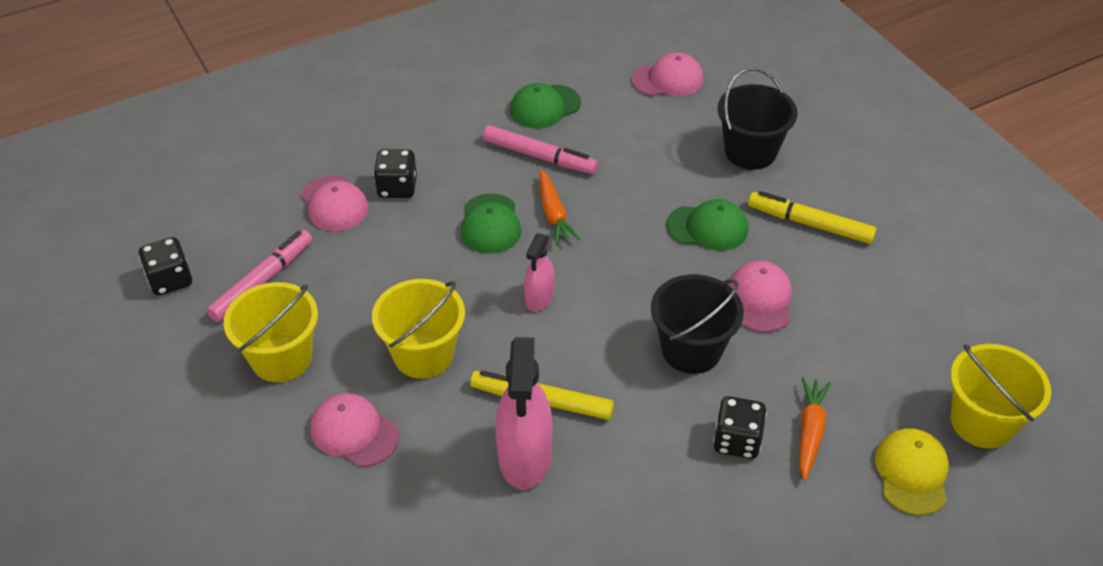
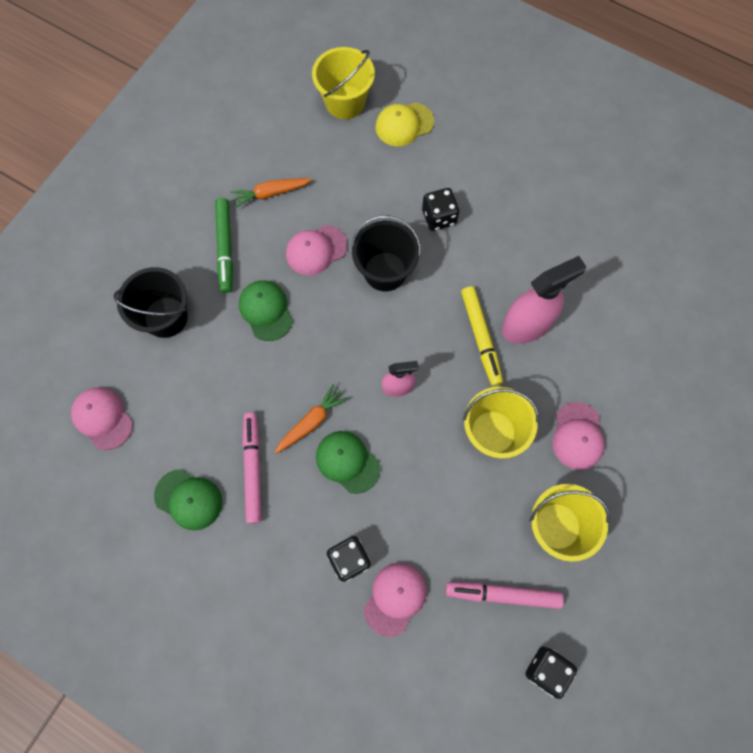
camera: 120 degrees left, 25 degrees up
green cap [461,193,521,254] -> green cap turned 105 degrees counterclockwise [316,431,380,494]
yellow marker [748,191,876,244] -> green marker [215,198,233,293]
orange carrot [799,377,831,481] -> orange carrot moved to [230,178,312,208]

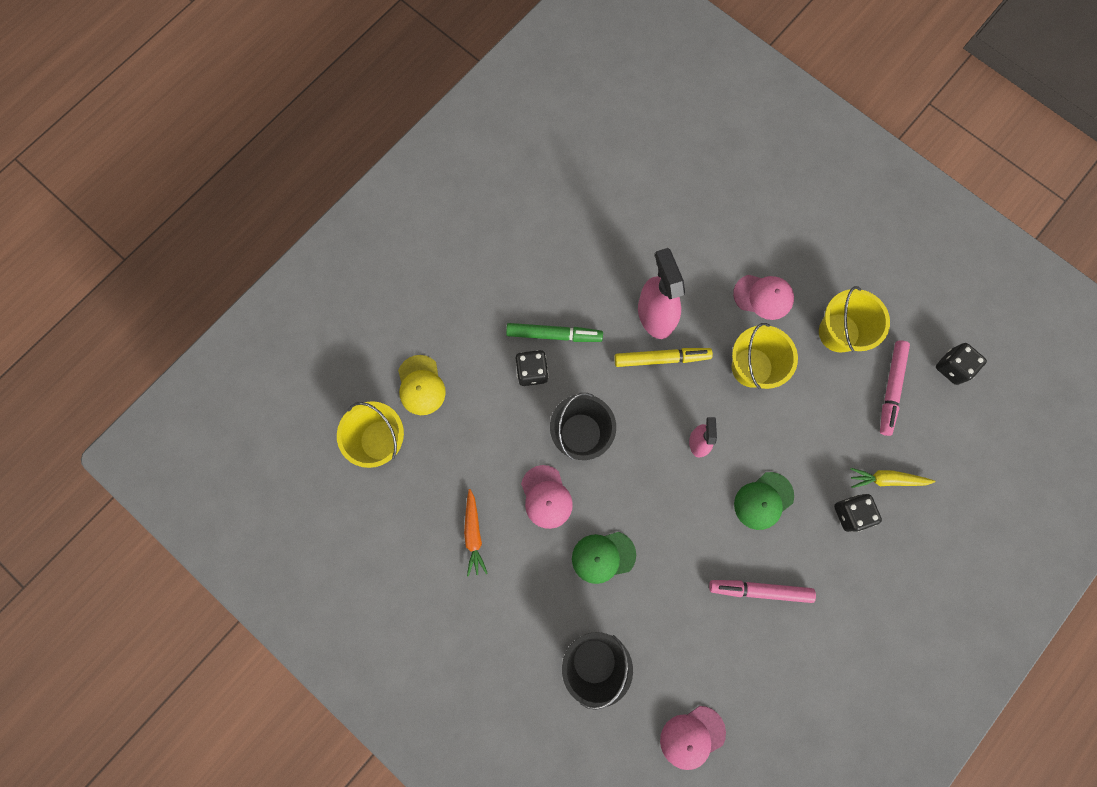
camera: 80 degrees left, 5 degrees up
green cap [154,469,222,530] -> none
green marker [215,198,233,293] -> green marker moved to [506,323,603,342]
orange carrot [274,384,348,454] -> none
pink cap [364,563,427,637] -> yellow carrot [850,468,936,488]

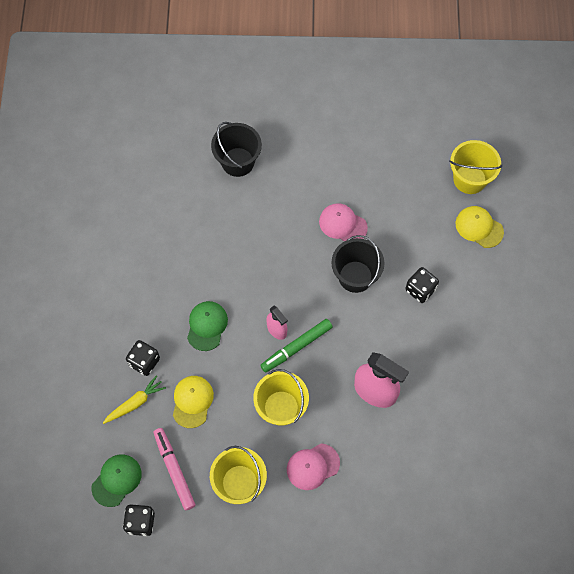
camera: 140 degrees right, 10 degrees down
orange carrot [464,489,488,577] -> none
green marker [506,323,603,342] -> green marker moved to [260,319,332,373]
green cap [572,532,636,584] -> green cap moved to [91,454,142,507]
yellow marker [614,348,713,367] -> none
pink cap [660,706,726,770] -> none
pink marker [709,580,816,603] -> none
none -> yellow cap [173,376,214,428]

